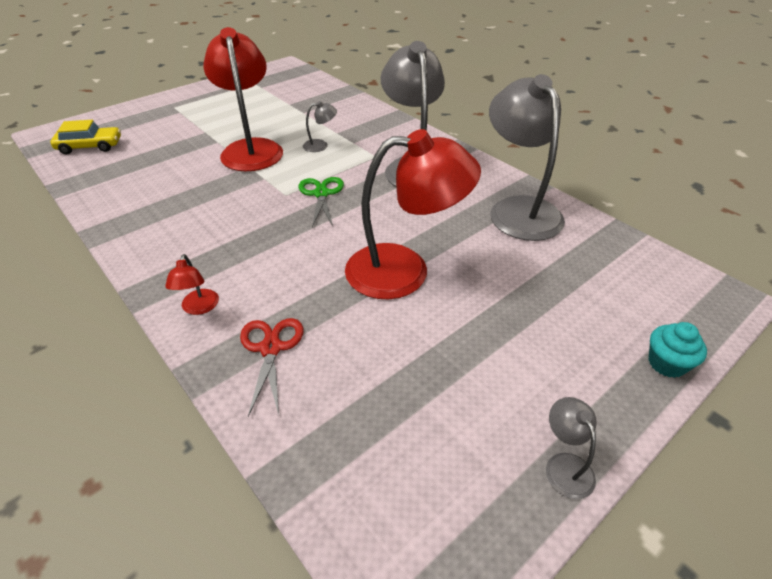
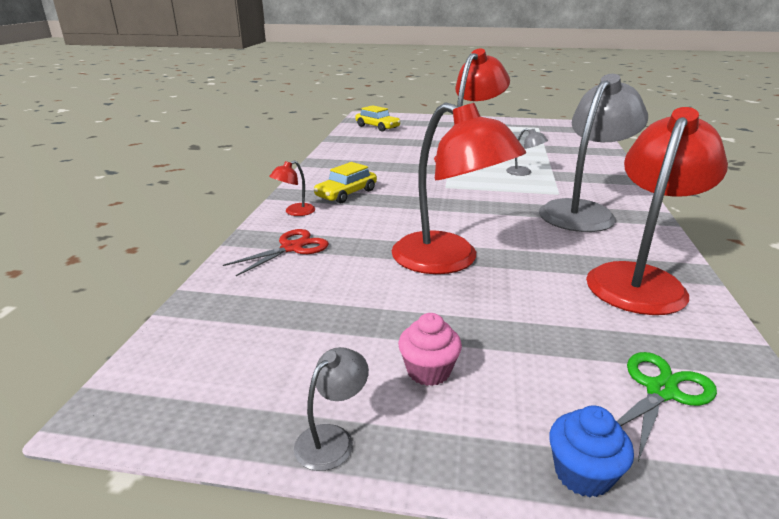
camera: 50 degrees right, 15 degrees down
green scissors [299,177,344,227] -> green scissors moved to [617,352,717,461]
grey lamp [489,74,565,241] -> red lamp [586,107,728,315]
turquoise cupcake [649,322,707,378] -> blue cupcake [549,406,634,497]
none -> yellow car [313,162,377,204]
none -> pink cupcake [398,313,462,386]

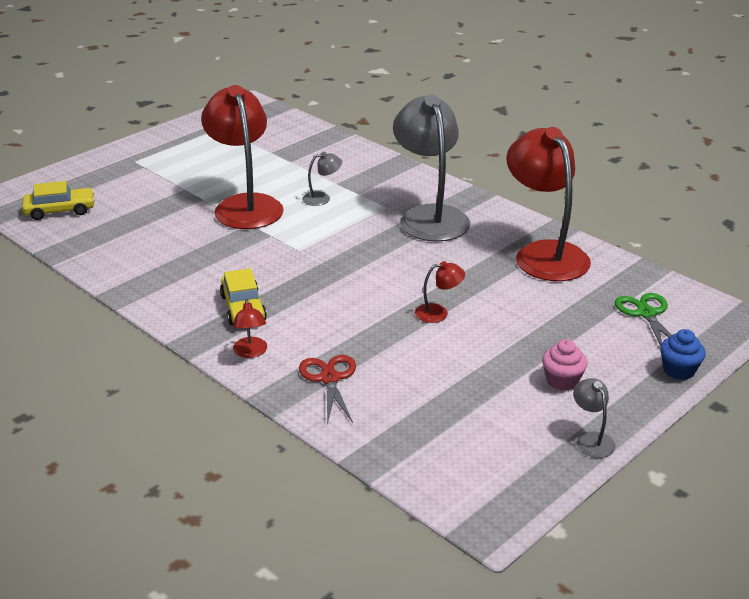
camera: 55 degrees left, 5 degrees up
red lamp [392,102,526,274] -> red lamp [415,261,465,323], size x0.41

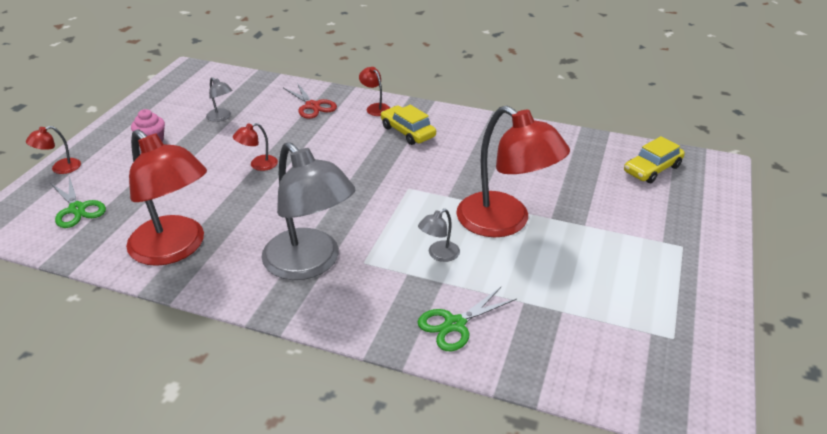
camera: 155 degrees right, 5 degrees up
grey lamp [573,378,616,458] -> grey lamp moved to [206,77,233,122]
blue cupcake [660,329,706,380] -> red lamp [26,126,81,174]
none -> green scissors [418,287,517,351]

